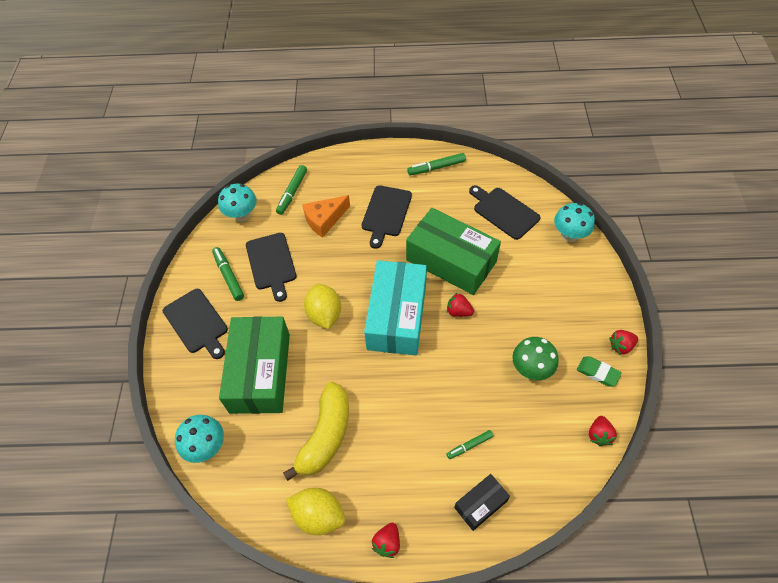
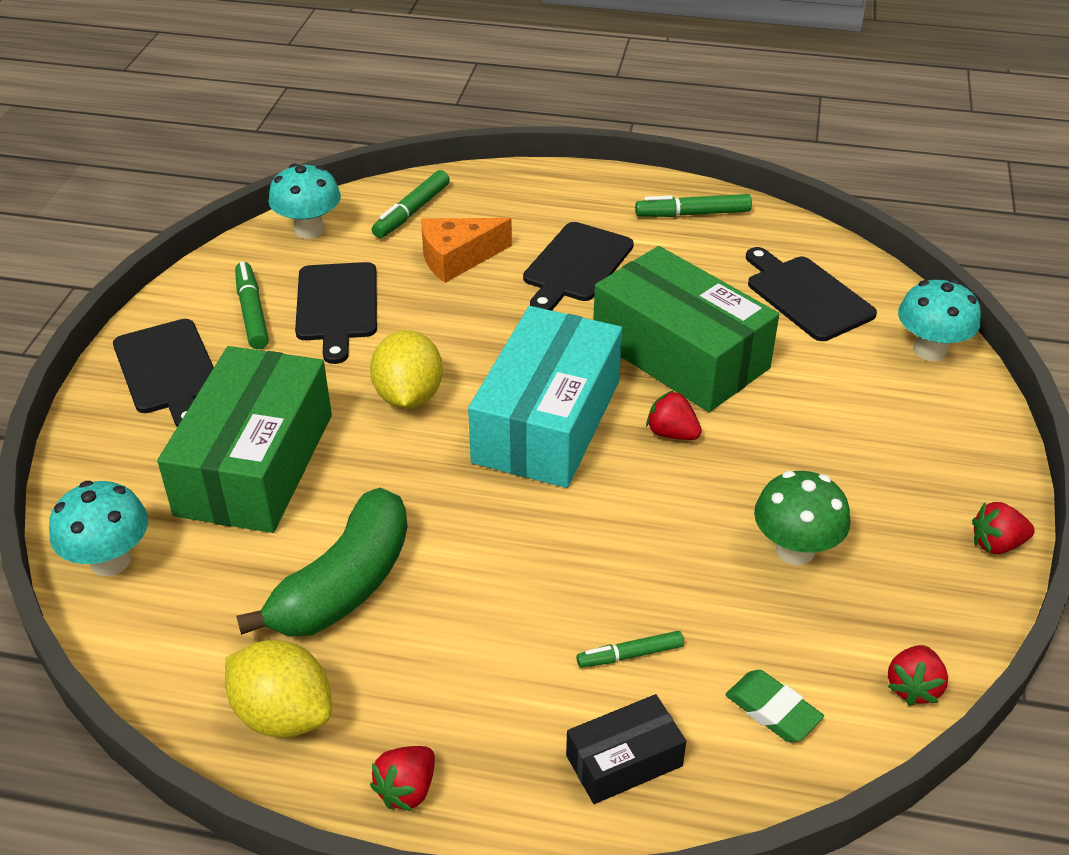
camera: 10 degrees right, 15 degrees down
yellow banana [283,382,349,481] -> green banana [236,488,408,637]
green eraser [577,356,622,387] -> green eraser moved to [725,670,824,742]

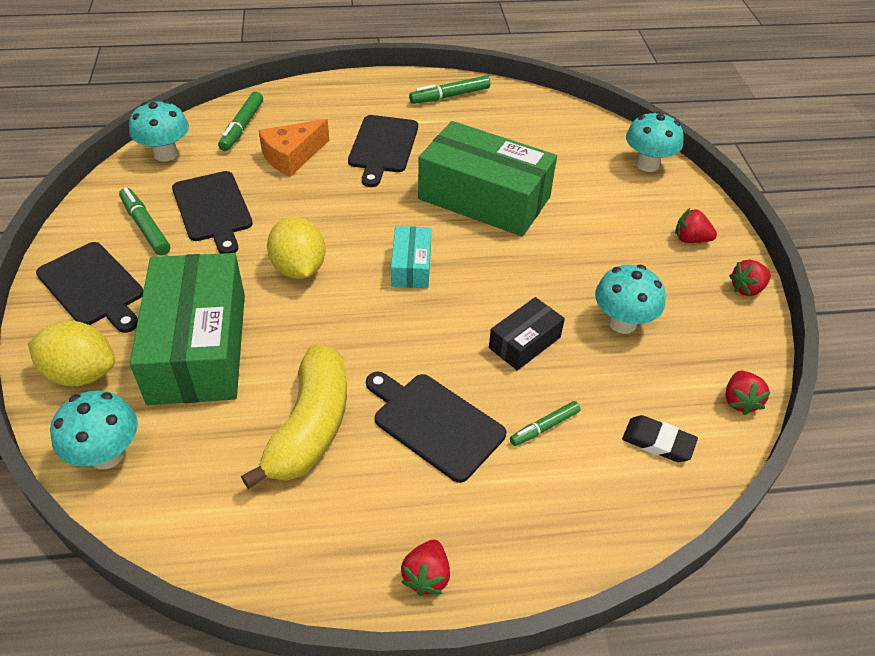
camera: 20 degrees left, 5 degrees up
yellow lemon [225,640,332,738] -> yellow lemon moved to [28,321,115,387]
green banana [236,488,408,637] -> yellow banana [241,345,347,489]
turquoise box [468,306,622,488] -> turquoise box [391,226,431,288], size x0.48
black box [566,694,686,804] -> black box moved to [489,297,565,371]
red strawberry [646,390,702,440] -> red strawberry moved to [675,208,717,243]
green eraser [725,670,824,742] -> black eraser [622,415,698,462]
black cutting board [746,247,877,341] -> black cutting board moved to [366,372,506,483]
green mushroom [754,471,850,565] -> turquoise mushroom [595,265,665,334]

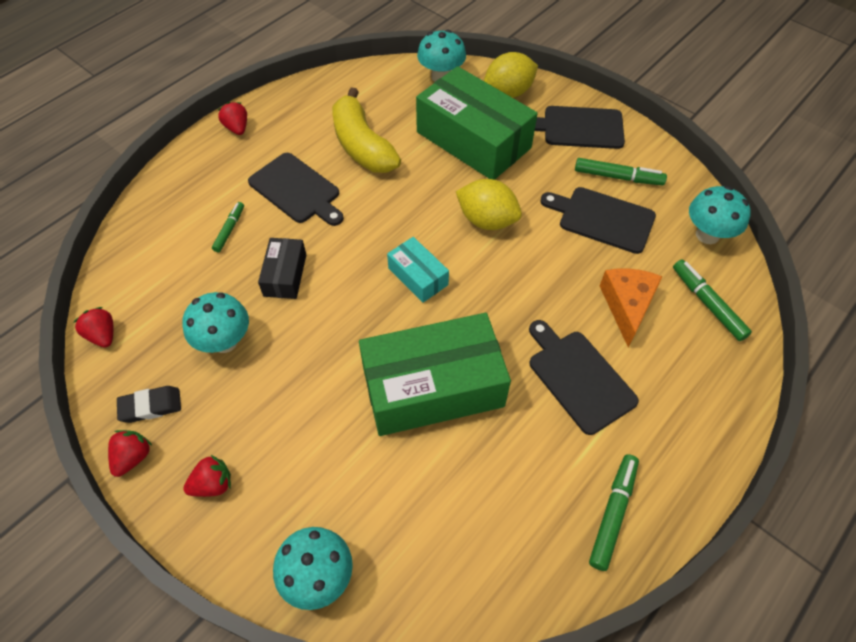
camera: 140 degrees right, 10 degrees up
black cutting board [366,372,506,483] -> black cutting board turned 45 degrees clockwise [248,153,344,226]
black eraser [622,415,698,462] -> black eraser moved to [117,386,181,423]

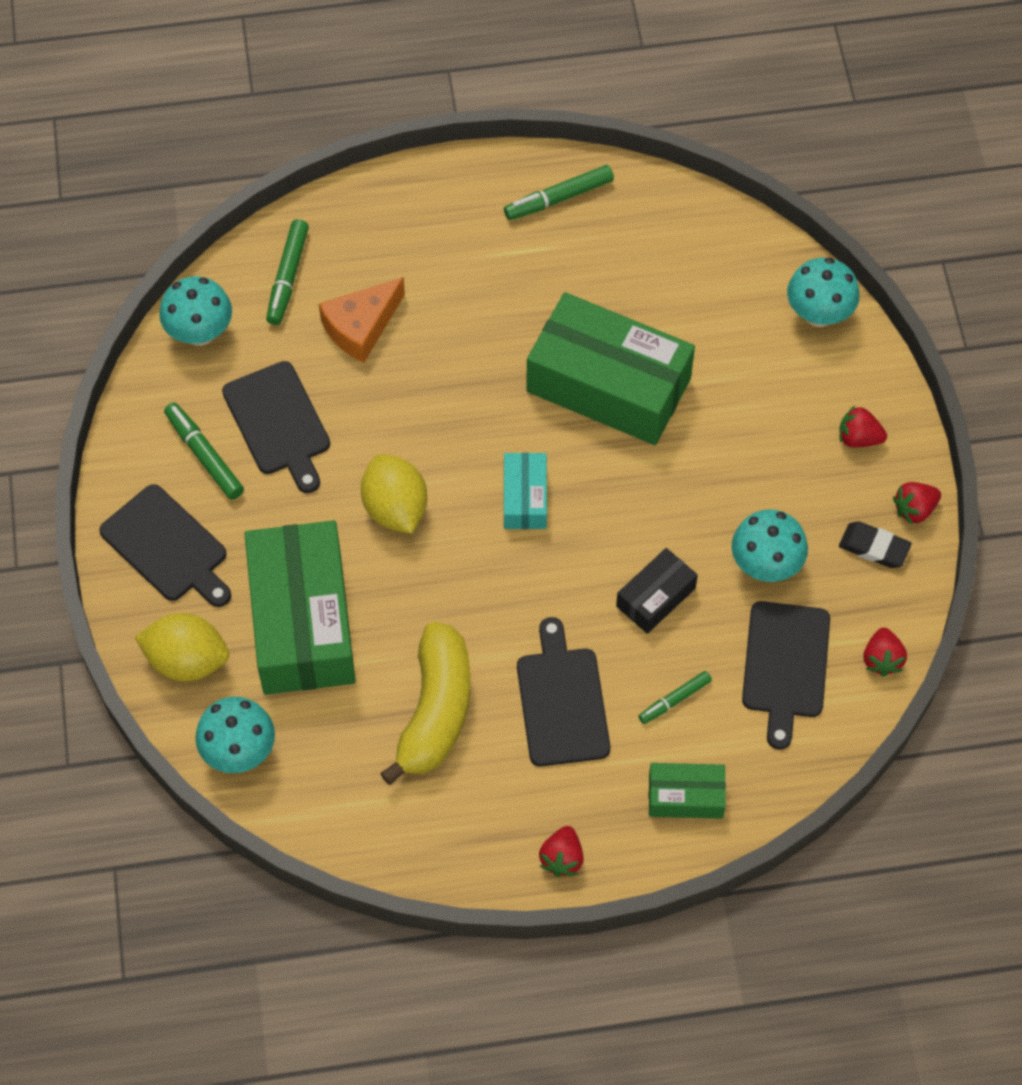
camera: 140 degrees left, 5 degrees up
black cutting board [529,320,639,435] -> black cutting board moved to [742,601,830,750]
none -> green box [649,763,726,819]

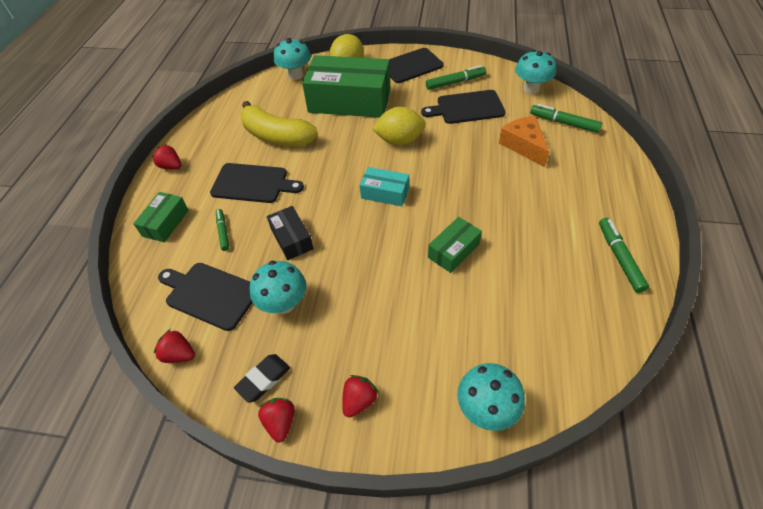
camera: 110 degrees right, 10 degrees down
green box [526,292,695,445] -> green box [428,217,482,273], size x0.48

